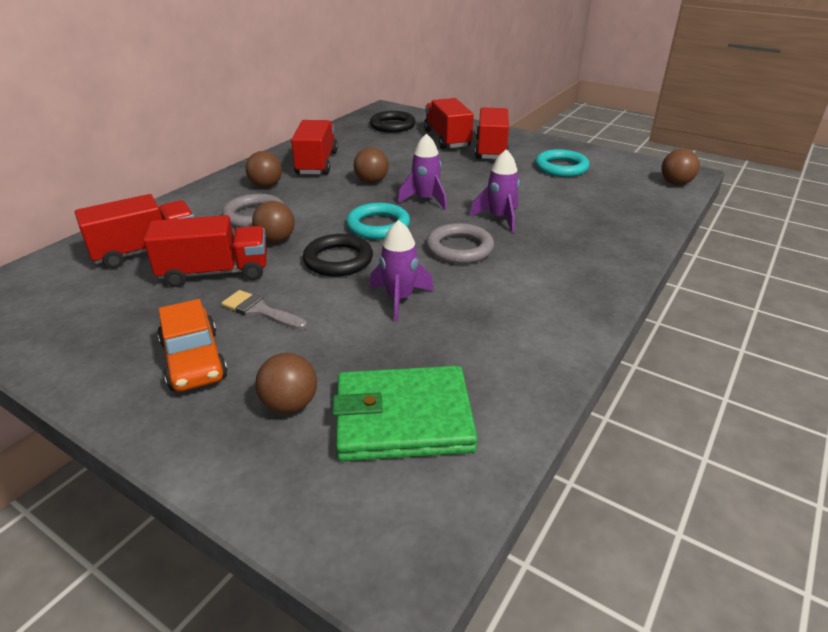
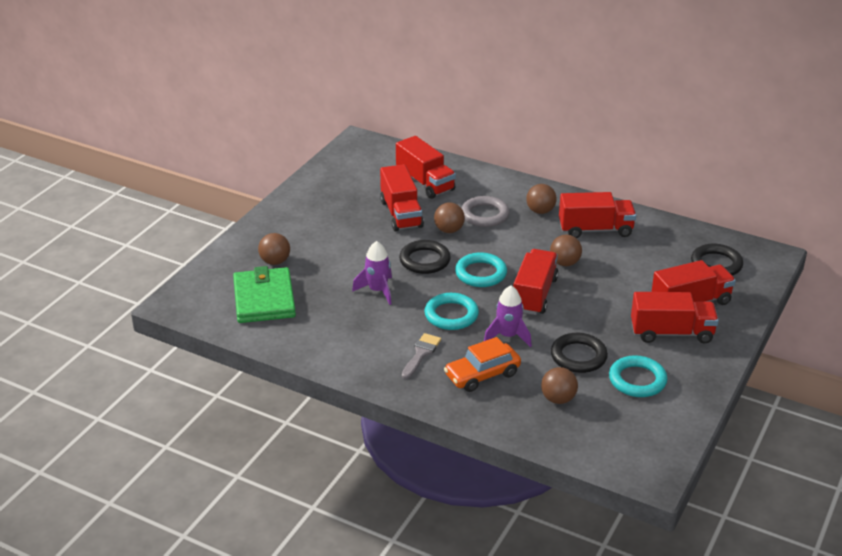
camera: 85 degrees right, 0 degrees up
orange car [158,299,228,391] -> orange car moved to [444,337,521,392]
grey brush [222,290,307,330] -> grey brush moved to [402,333,441,379]
purple rocket [397,133,447,210] -> red truck [513,249,559,315]
grey ring [426,223,494,264] -> turquoise ring [424,293,479,330]
brown ball [661,149,700,185] -> brown ball moved to [541,367,578,404]
none -> black ring [551,333,608,373]

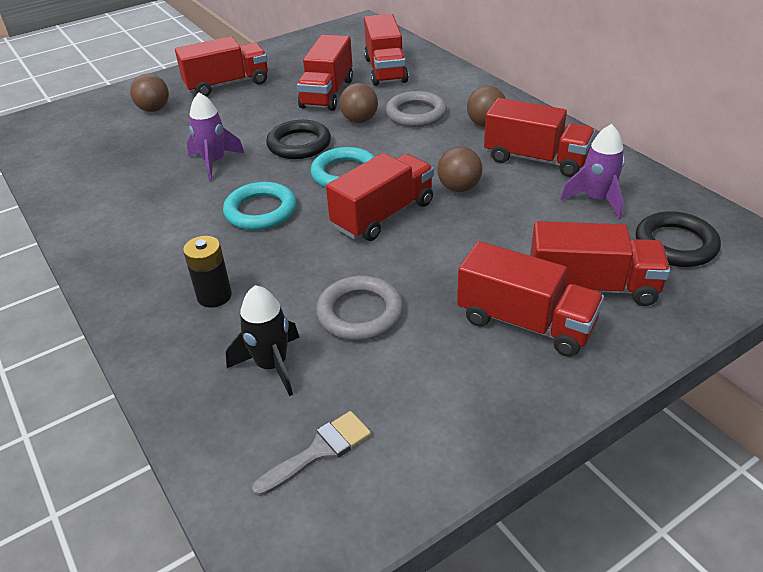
camera: 30 degrees right, 5 degrees up
green wallet [233,266,296,323] -> none
grey brush [402,333,441,379] -> grey brush moved to [252,411,371,496]
orange car [444,337,521,392] -> black battery [183,236,232,308]
purple rocket [484,286,532,347] -> purple rocket moved to [560,124,625,219]
brown ball [541,367,578,404] -> black rocket [226,285,300,396]
black ring [551,333,608,373] -> grey ring [316,276,403,341]
turquoise ring [609,355,667,397] -> none
none -> red truck [175,36,268,97]

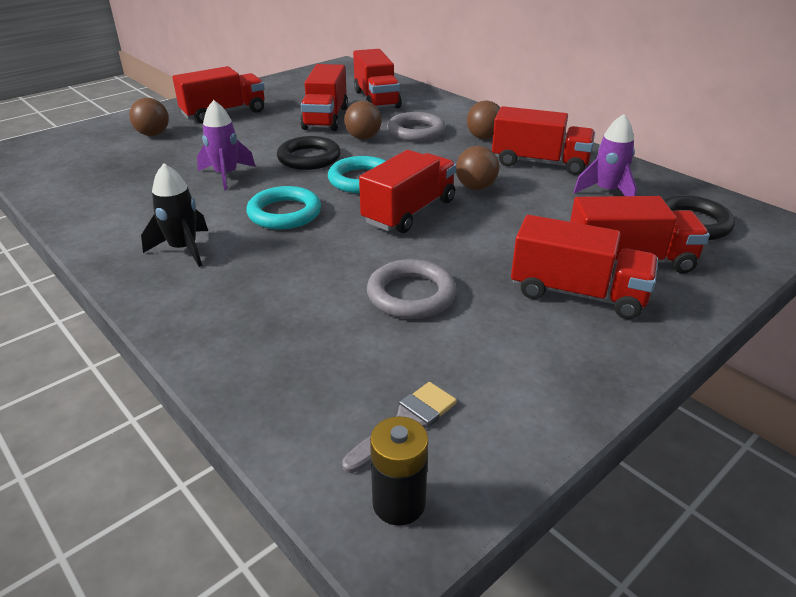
camera: 10 degrees left, 5 degrees down
black battery [183,236,232,308] -> black battery moved to [370,416,428,526]
black rocket [226,285,300,396] -> black rocket moved to [141,163,208,267]

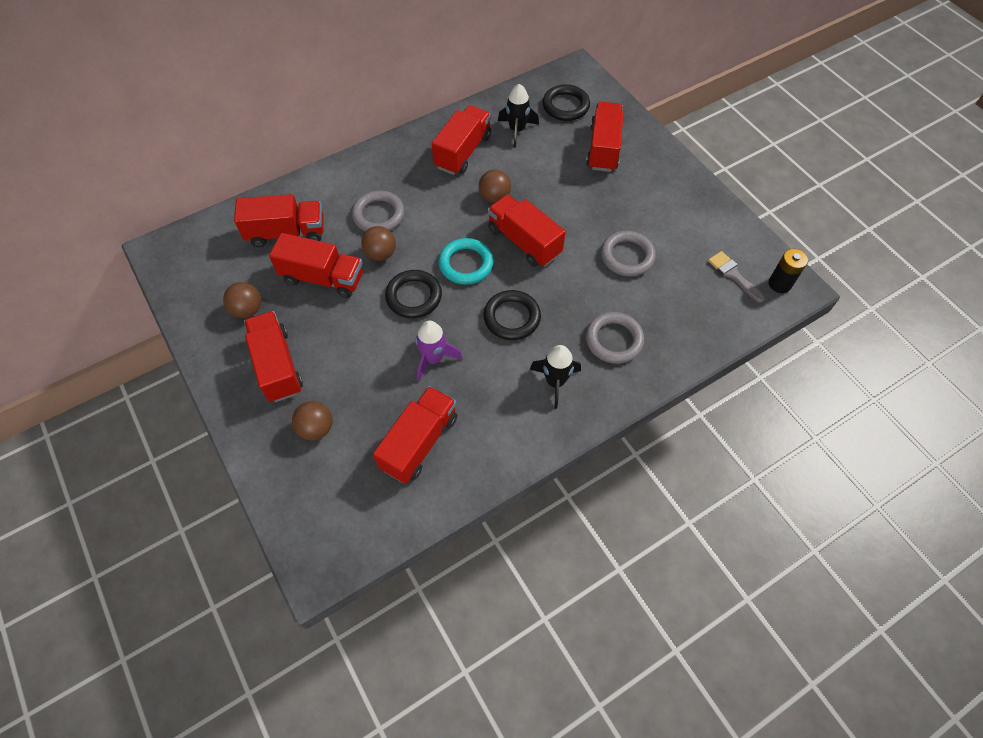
camera: 80 degrees left, 25 degrees up
turquoise ring [246,186,321,229] -> black ring [484,290,541,340]
brown ball [467,101,500,139] -> brown ball moved to [223,282,261,318]
red truck [511,215,658,319] -> red truck moved to [373,386,457,484]
purple rocket [573,114,637,196] -> black rocket [498,84,539,148]
none -> grey ring [586,312,644,364]

